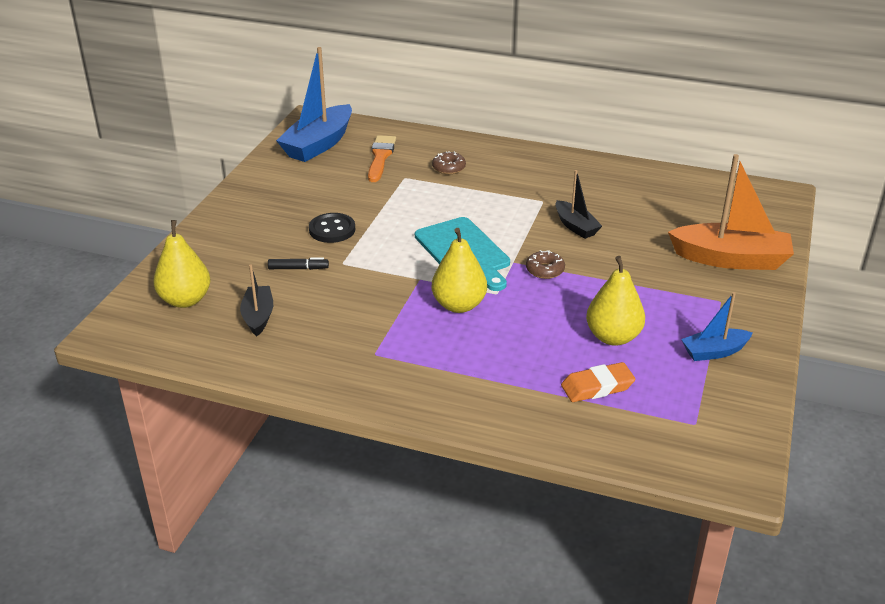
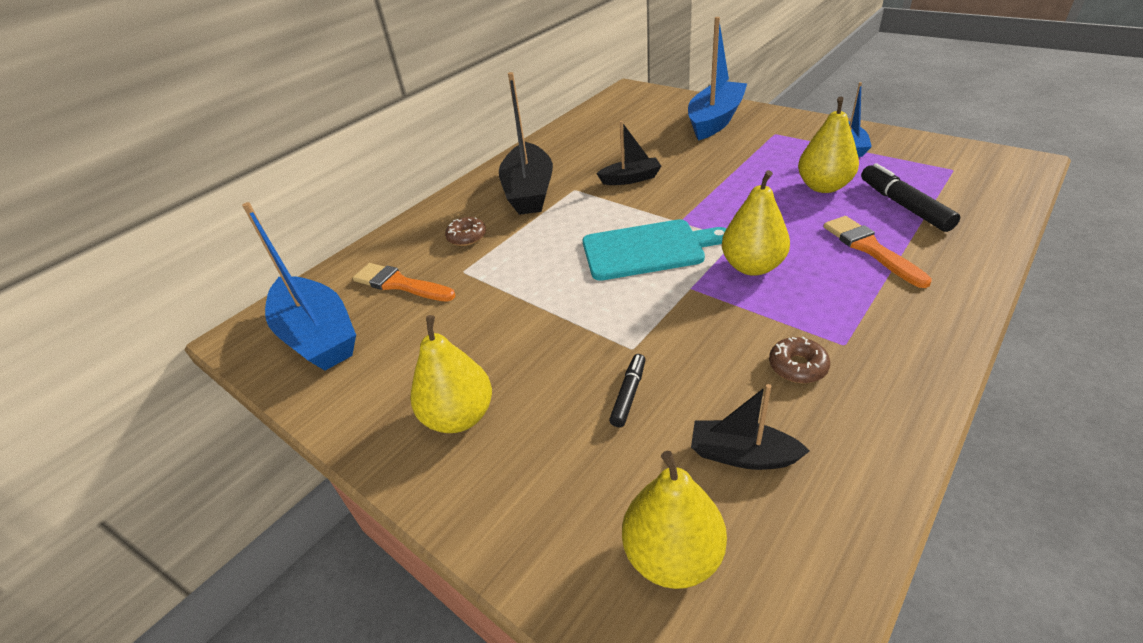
camera: 65 degrees left, 5 degrees up
black button [309,213,355,243] -> none
brown donut [526,250,565,279] -> brown donut moved to [769,336,830,383]
orange eraser [561,362,635,402] -> black marker [861,163,960,232]
orange boat [668,154,794,270] -> blue boat [688,17,747,140]
none -> yellow pear [411,315,492,433]
none -> black boat [499,72,553,215]
none -> orange brush [824,216,932,288]

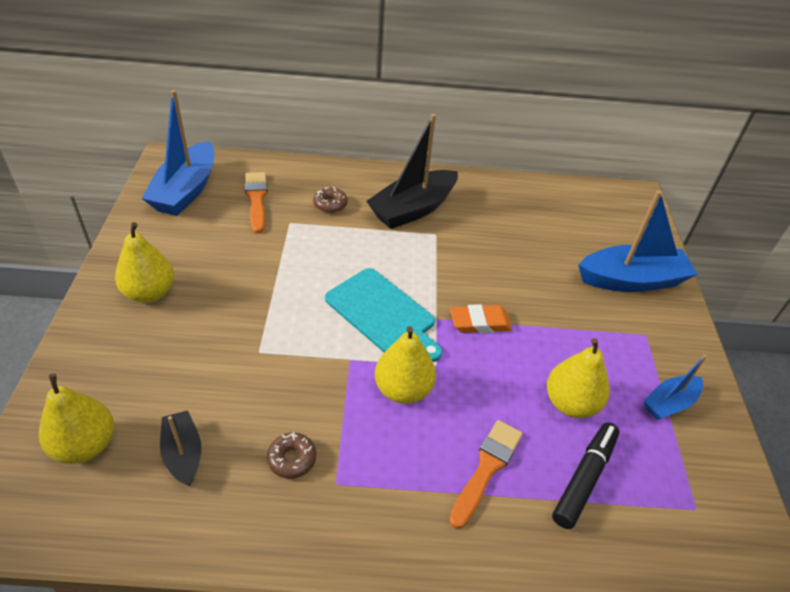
camera: 45 degrees right, 5 degrees up
black boat [596,121,661,185] -> none
black marker [609,354,645,427] -> none
none -> orange eraser [450,304,512,333]

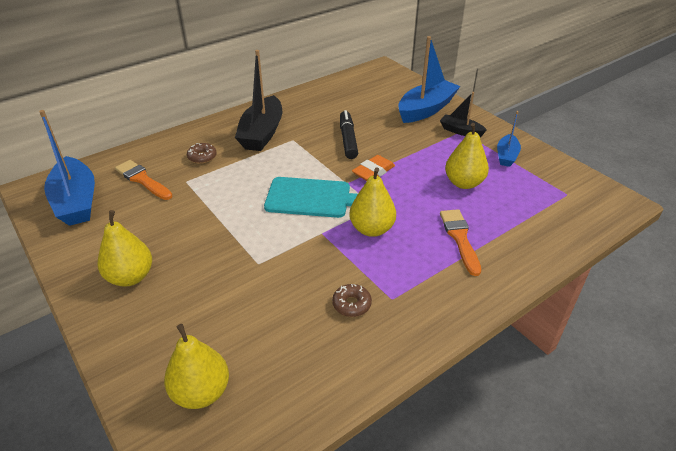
camera: 35 degrees left, 5 degrees down
black boat [160,410,201,487] -> black boat moved to [440,92,487,137]
black marker [552,422,619,529] -> black marker moved to [340,110,358,159]

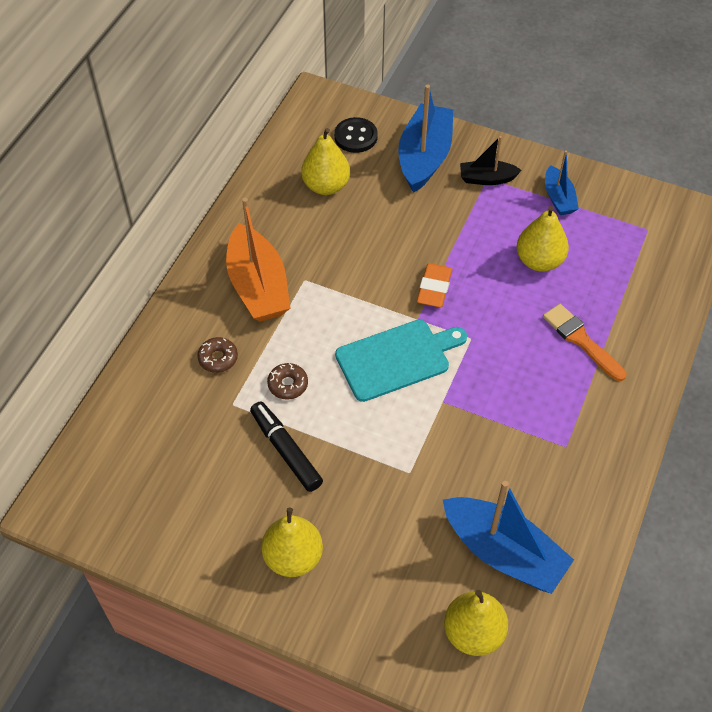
camera: 30 degrees left, 15 degrees up
blue boat [39,110,95,226] -> blue boat moved to [443,481,574,594]
orange brush [115,160,172,200] -> none
black boat [235,50,282,151] -> orange boat [226,198,290,322]
brown donut [332,284,372,317] -> brown donut moved to [267,363,308,400]
black marker [340,110,358,159] -> black marker moved to [250,401,323,492]
yellow pear [349,167,396,237] -> yellow pear moved to [301,128,350,195]
none -> black button [334,117,378,153]

